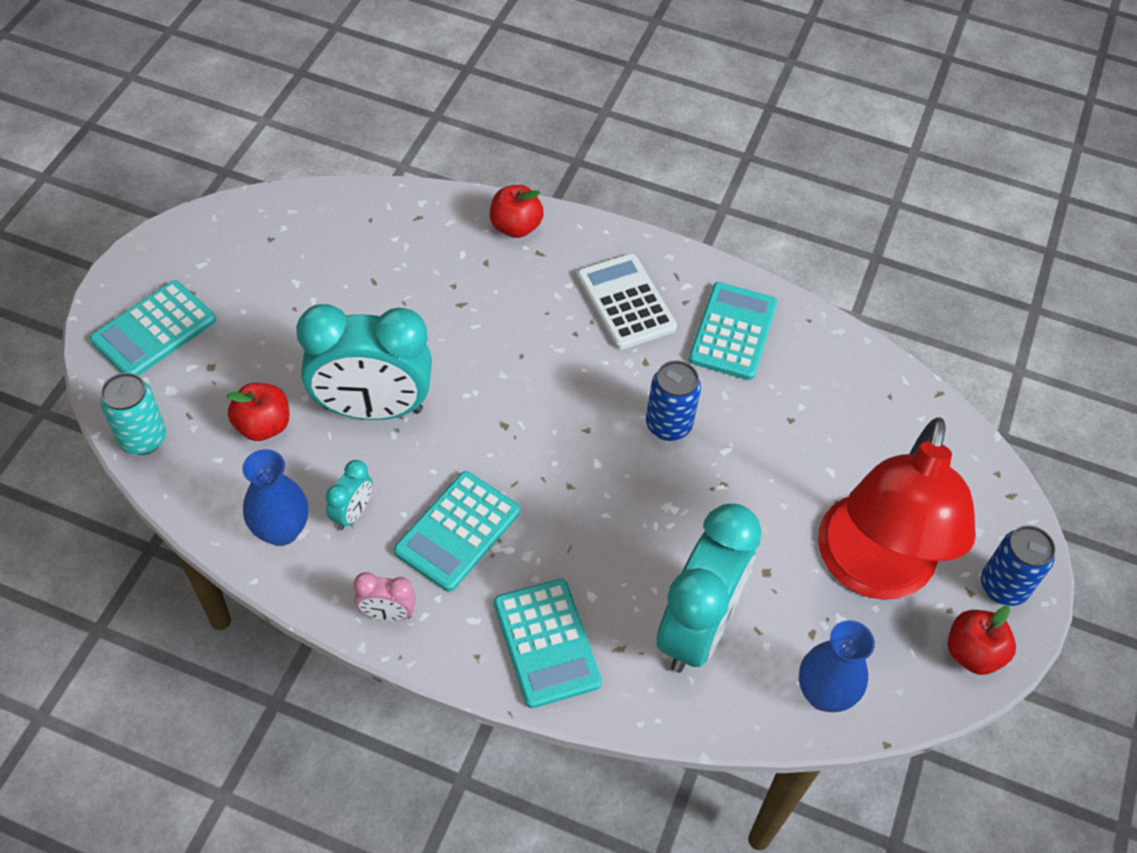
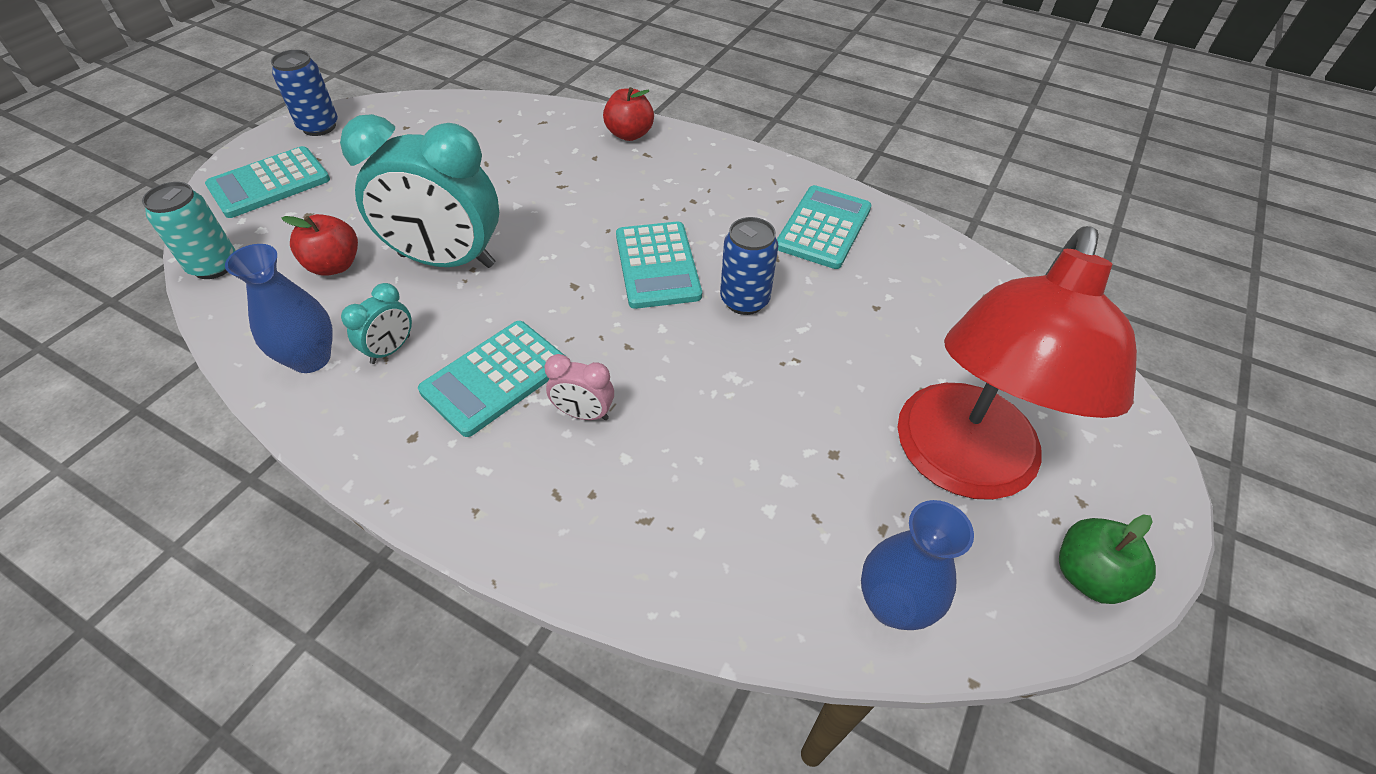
camera: 10 degrees right, 5 degrees down
pink clock [354,572,416,621] -> pink clock moved to [544,354,614,420]
turquoise calculator [494,579,602,708] -> turquoise calculator moved to [616,222,702,309]
white calculator [577,254,677,350] -> none
turquoise clock [657,504,762,673] -> none
red apple [948,606,1016,675] -> green apple [1059,515,1156,604]
blue can [981,525,1056,606] -> blue can moved to [271,50,338,136]

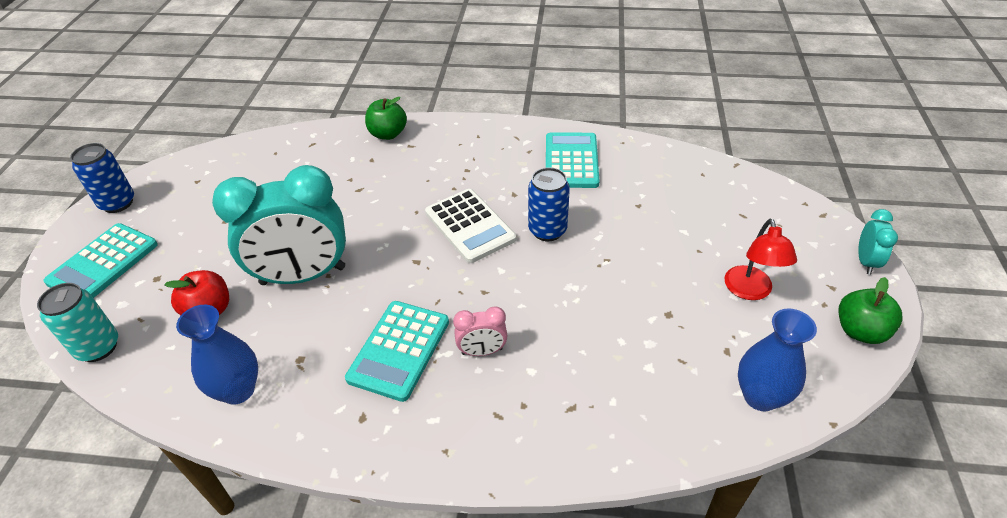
camera: 20 degrees left, 5 degrees down
turquoise clock [341,283,412,364] -> turquoise clock moved to [858,209,898,274]
red apple [603,87,654,141] -> green apple [365,97,407,140]
turquoise calculator [616,222,702,309] -> white calculator [425,189,516,263]
red lamp [897,226,1137,500] -> red lamp [725,219,797,300], size x0.45

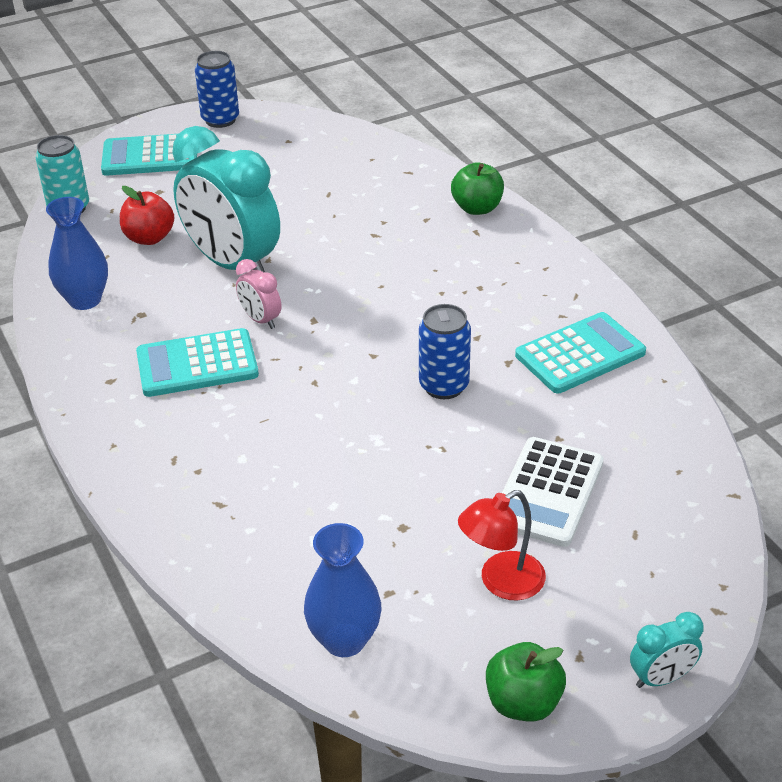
camera: 55 degrees right, 5 degrees down
white calculator [425,189,516,263] -> white calculator moved to [502,437,604,547]
pink clock [453,306,507,356] -> pink clock moved to [236,259,281,329]

